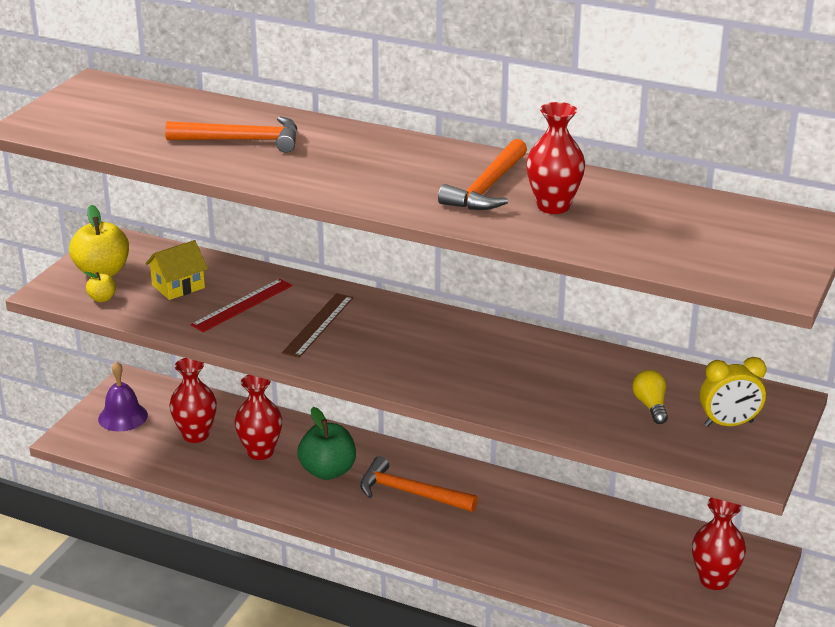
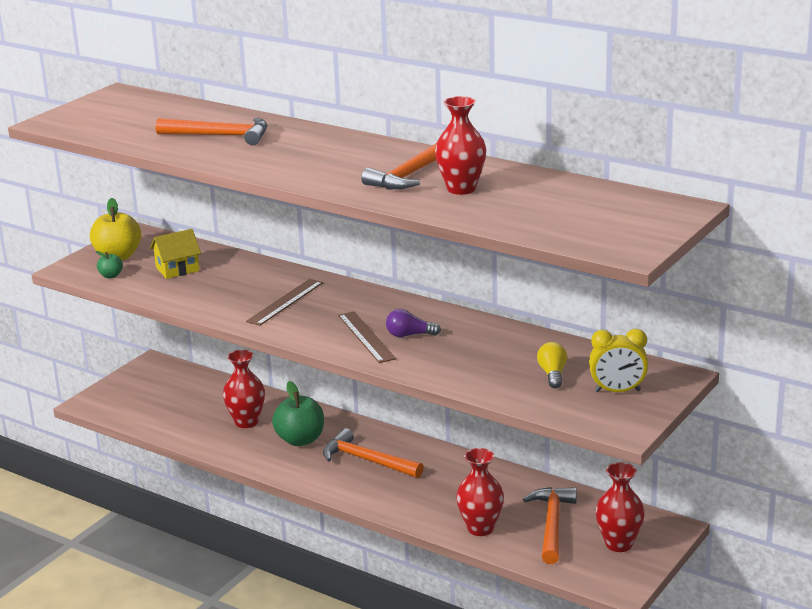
camera: 10 degrees right, 5 degrees down
yellow apple [84,272,116,302] -> green apple [96,251,123,278]
purple bell [98,361,148,432] -> none
red vase [169,358,217,443] -> red vase moved to [456,448,504,536]
red ruler [190,279,292,332] -> none
none -> brown ruler [338,311,396,363]
none -> purple light bulb [386,309,441,337]
none -> orange hammer [523,487,577,564]

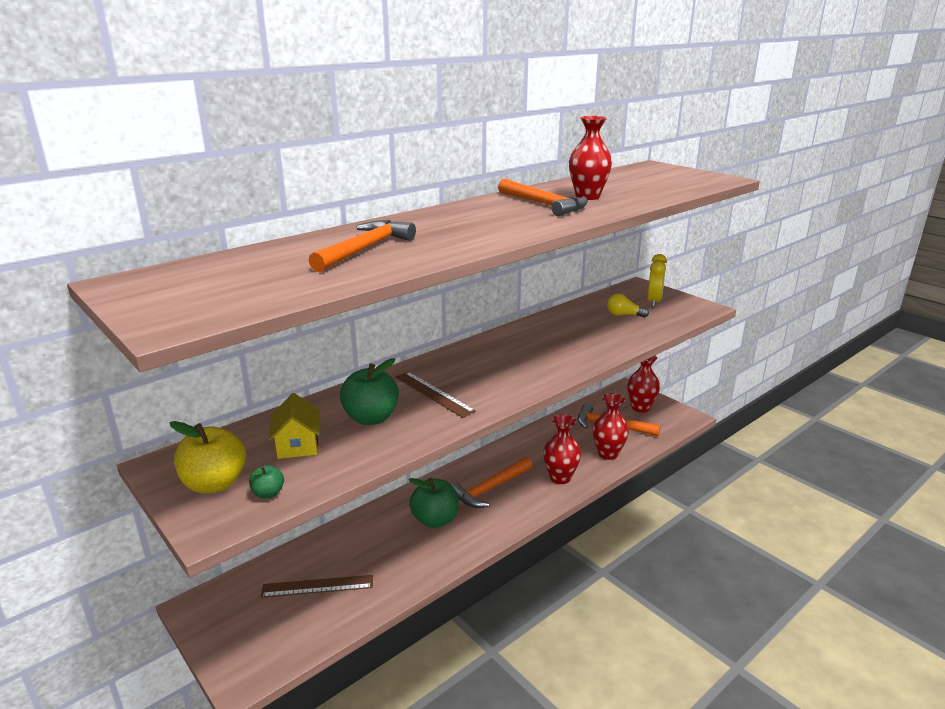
camera: 75 degrees left, 0 degrees up
red vase [223,350,265,428] -> red vase moved to [543,415,581,484]
brown ruler [338,311,396,363] -> brown ruler moved to [261,575,373,598]
purple light bulb [386,309,441,337] -> none
none -> green apple [340,358,399,425]

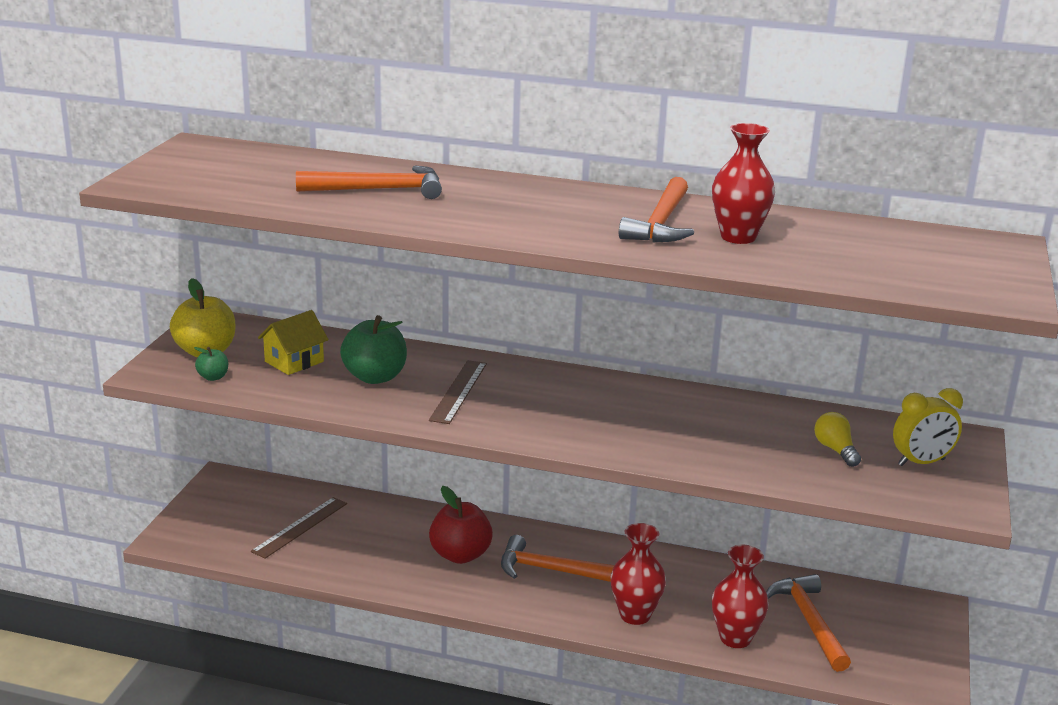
camera: 55 degrees right, 0 degrees up
brown ruler [261,575,373,598] -> brown ruler turned 75 degrees clockwise [251,497,347,559]
green apple [409,478,459,528] -> red apple [429,486,493,564]
red vase [627,355,660,413] -> none

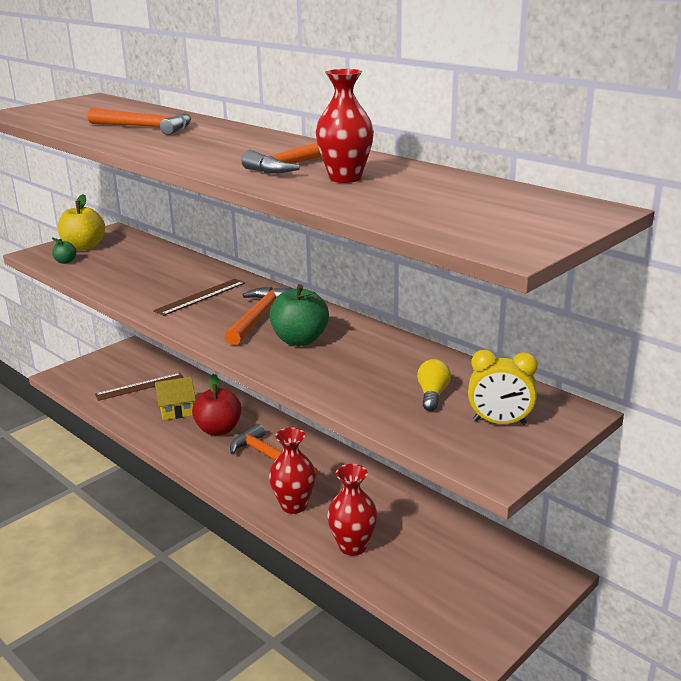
camera: 30 degrees right, 0 degrees up
yellow house [258,310,329,375] -> yellow house moved to [155,377,196,420]
green apple [340,315,407,384] -> green apple moved to [269,284,329,346]
orange hammer [766,574,851,672] -> orange hammer moved to [225,287,292,345]

